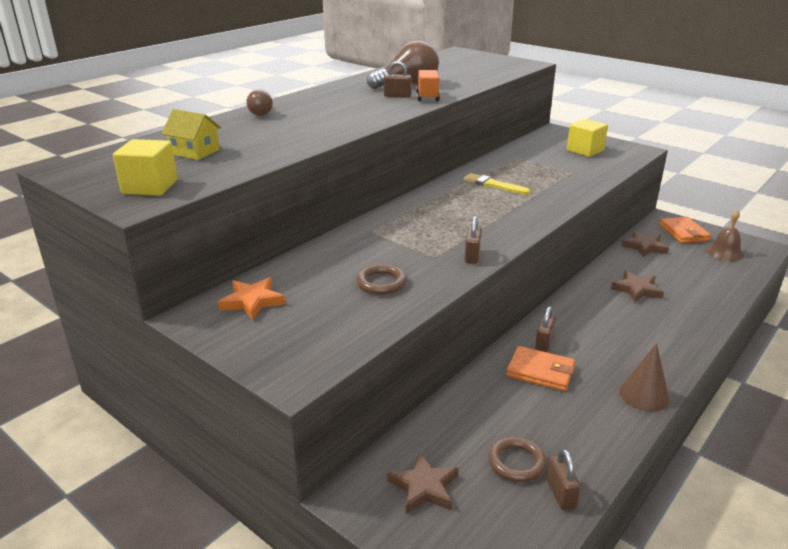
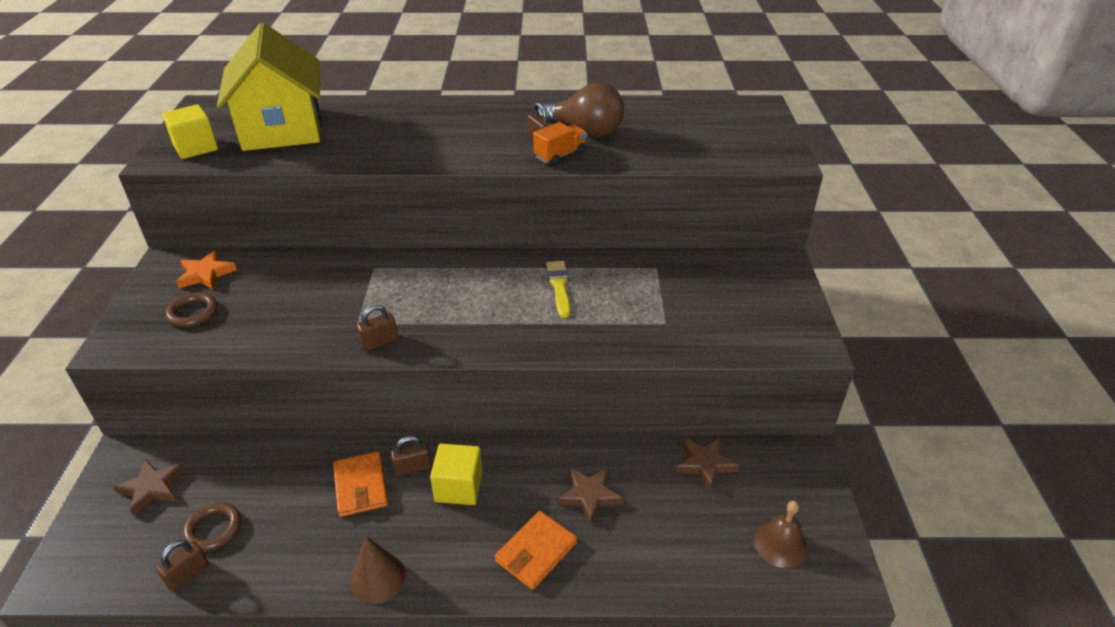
camera: 50 degrees right, 10 degrees up
yellow house [161,109,221,160] -> yellow house [217,23,321,151], size x2.40
brown light bulb [246,90,273,116] -> none
brown ring [356,264,407,295] -> brown ring moved to [165,292,217,327]
yellow cube [567,119,608,157] -> yellow cube moved to [430,444,483,505]
orange wallet [659,217,711,243] -> orange wallet moved to [495,511,577,590]

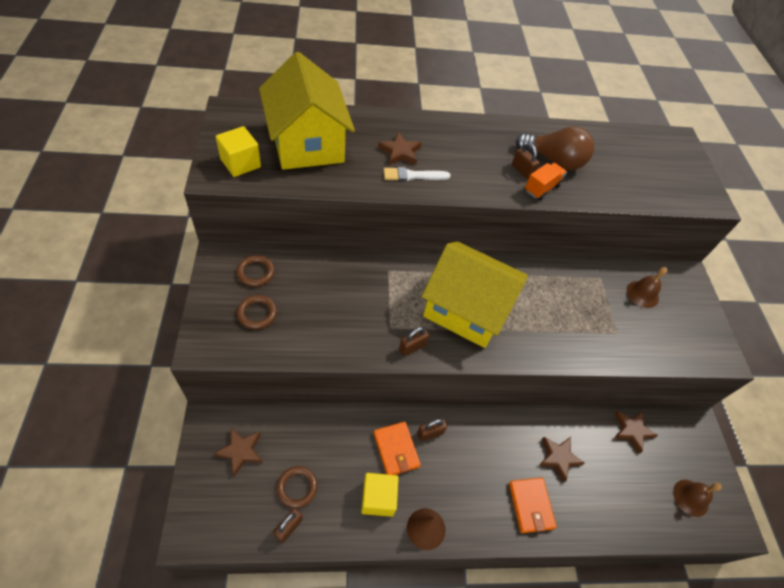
camera: 10 degrees left, 15 degrees up
orange star [176,250,237,290] -> brown ring [236,255,275,287]
yellow cube [430,444,483,505] -> yellow cube moved to [361,473,399,517]
orange wallet [495,511,577,590] -> orange wallet turned 45 degrees counterclockwise [509,478,557,533]
yellow brush [546,261,570,318] -> none
none -> brown star [378,132,422,165]
none -> white brush [384,167,451,181]
none -> yellow house [422,241,528,348]
none -> brown bell [627,267,667,308]

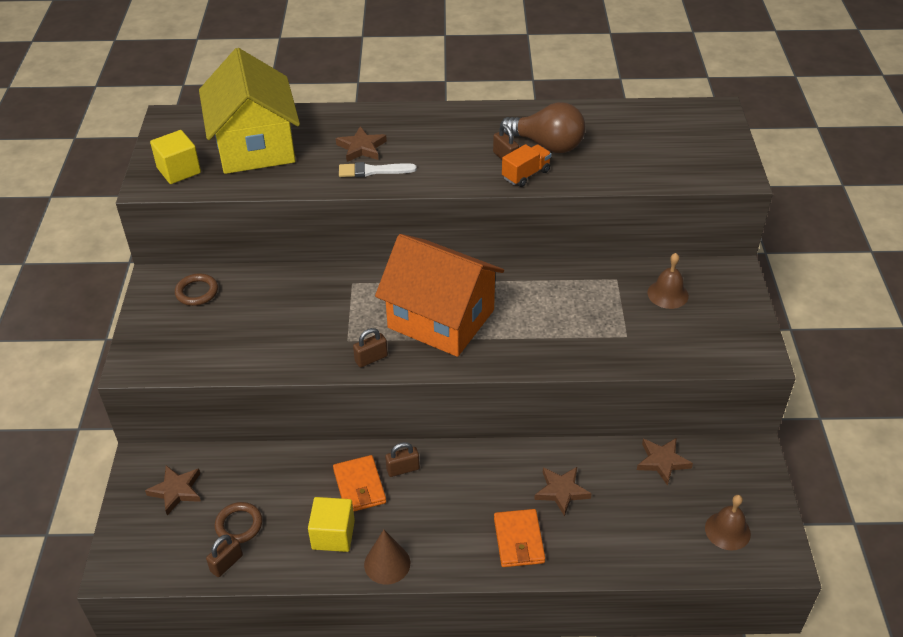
camera: 10 degrees right, 10 degrees down
brown ring [237,295,277,329] -> none
yellow house [422,241,528,348] -> orange house [375,234,504,357]

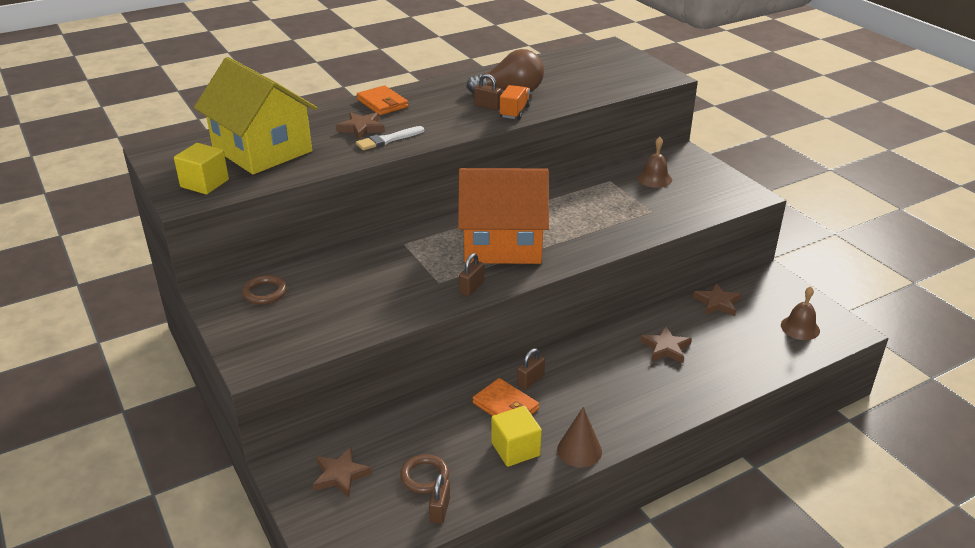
camera: 30 degrees left, 10 degrees down
orange wallet [494,509,545,567] -> orange wallet moved to [357,85,408,115]

